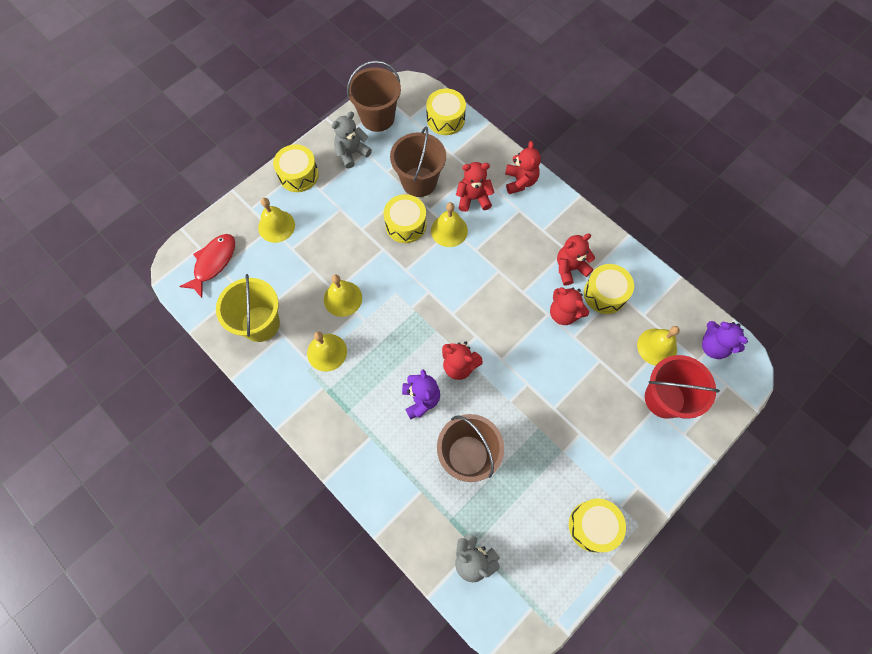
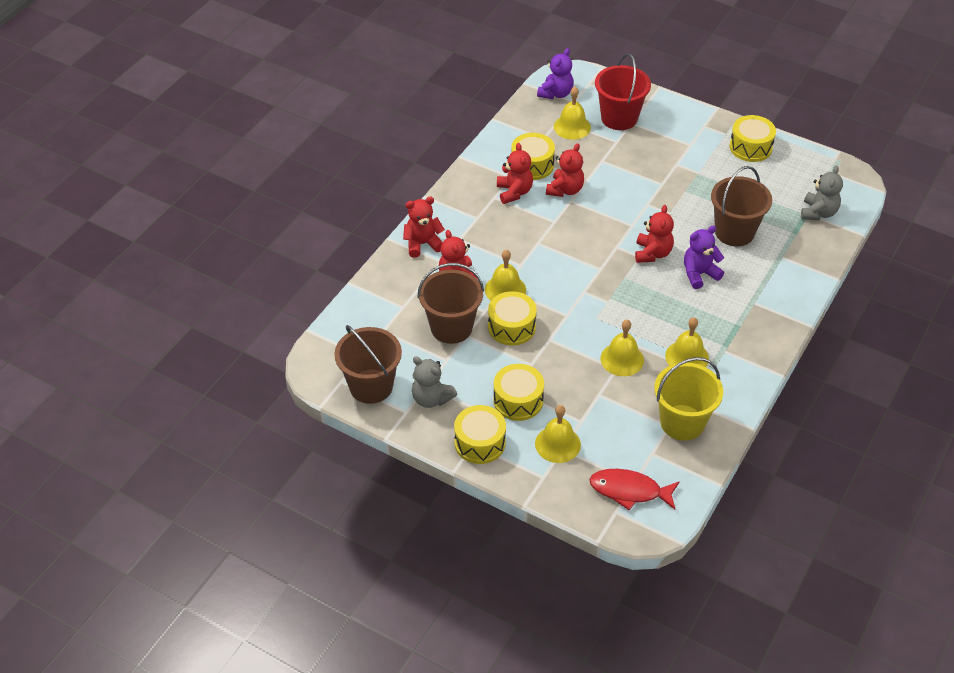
camera: 105 degrees left, 20 degrees down
yellow drum [426,89,466,135] -> yellow drum moved to [493,364,544,421]
red teddy bear [557,234,595,286] -> red teddy bear turned 150 degrees counterclockwise [497,143,533,204]

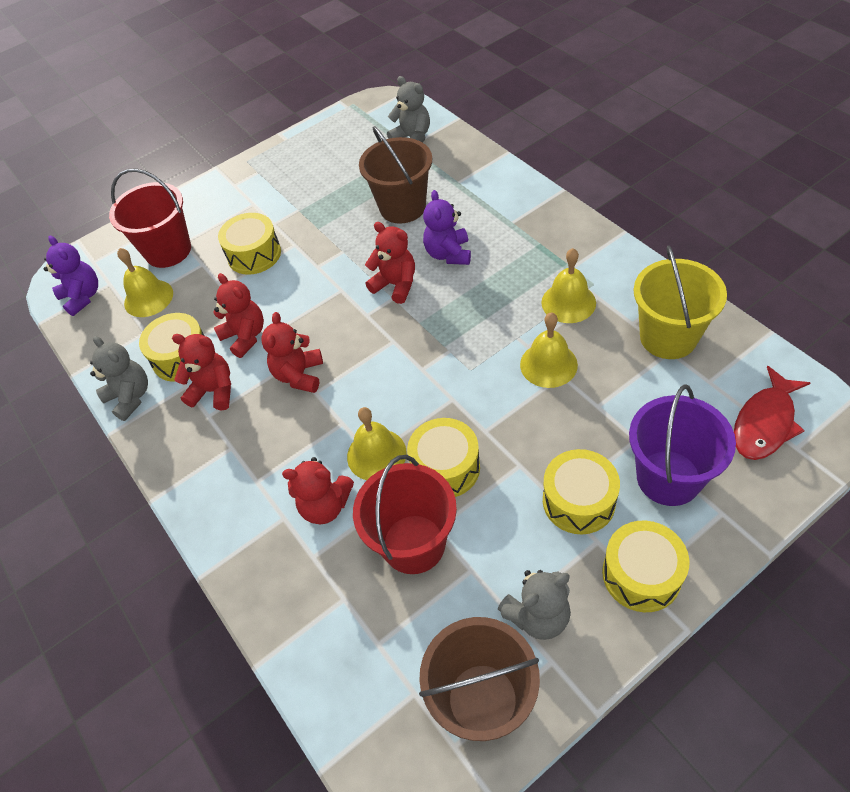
camera: 60 degrees left, 5 degrees up
red teddy bear [403,197,445,258] -> red teddy bear moved to [261,312,323,393]
brown bucket [418,263,484,344] -> red bucket [353,455,457,574]
yellow bell [535,405,581,463] -> purple bucket [629,384,736,506]
yellow drum [730,115,776,162] -> yellow drum moved to [218,213,281,275]
none -> grey teddy bear [90,336,148,421]

